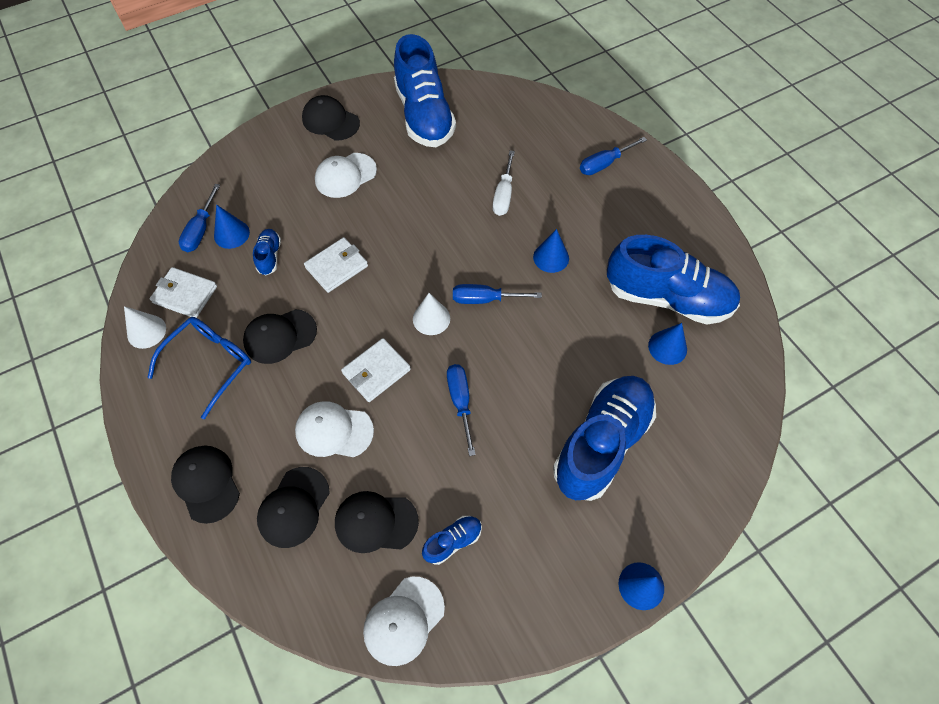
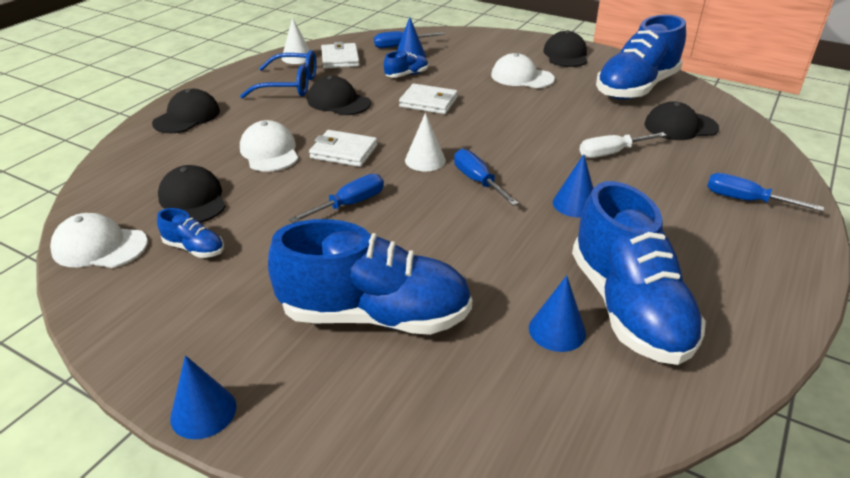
camera: 60 degrees right, 25 degrees down
black cap [257,467,330,548] -> black cap moved to [645,101,719,140]

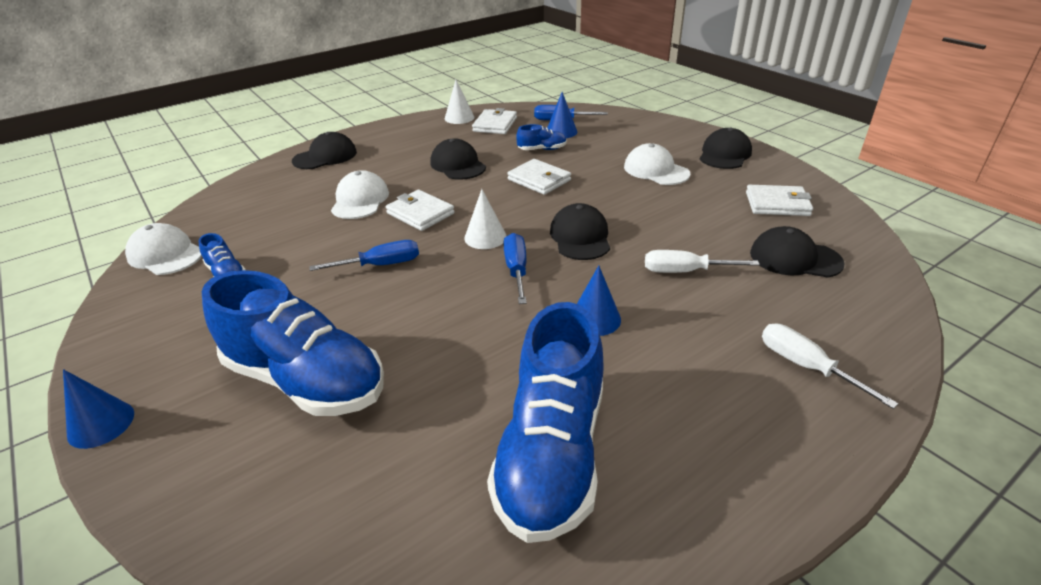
camera: 25 degrees right, 0 degrees up
black cap [158,165,226,223] -> black cap moved to [550,203,610,260]
blue glasses [240,50,317,99] -> none
blue cone [529,275,586,352] -> none
blue shoe [596,15,686,100] -> white wallet [746,185,813,216]
blue screwdriver [707,173,824,211] -> white screwdriver [762,324,898,409]

